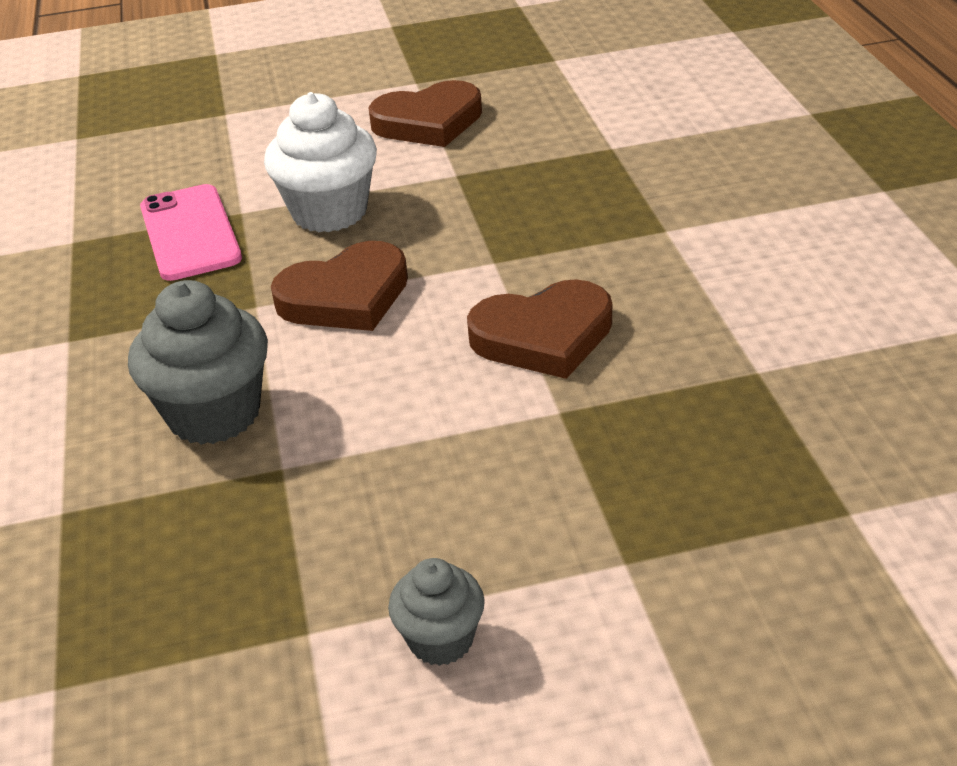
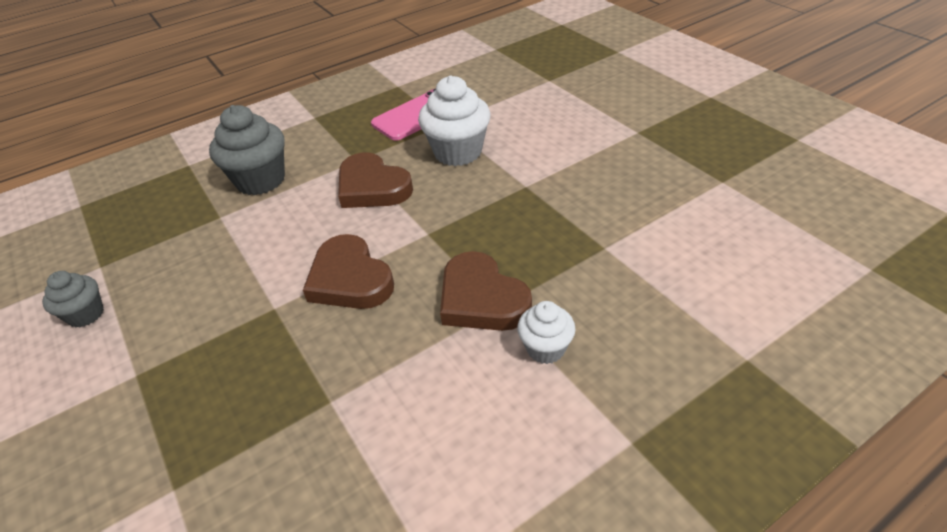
camera: 70 degrees right, 5 degrees up
brown heart [368,80,482,147] -> brown heart moved to [440,251,532,331]
none -> white cupcake [517,301,576,364]

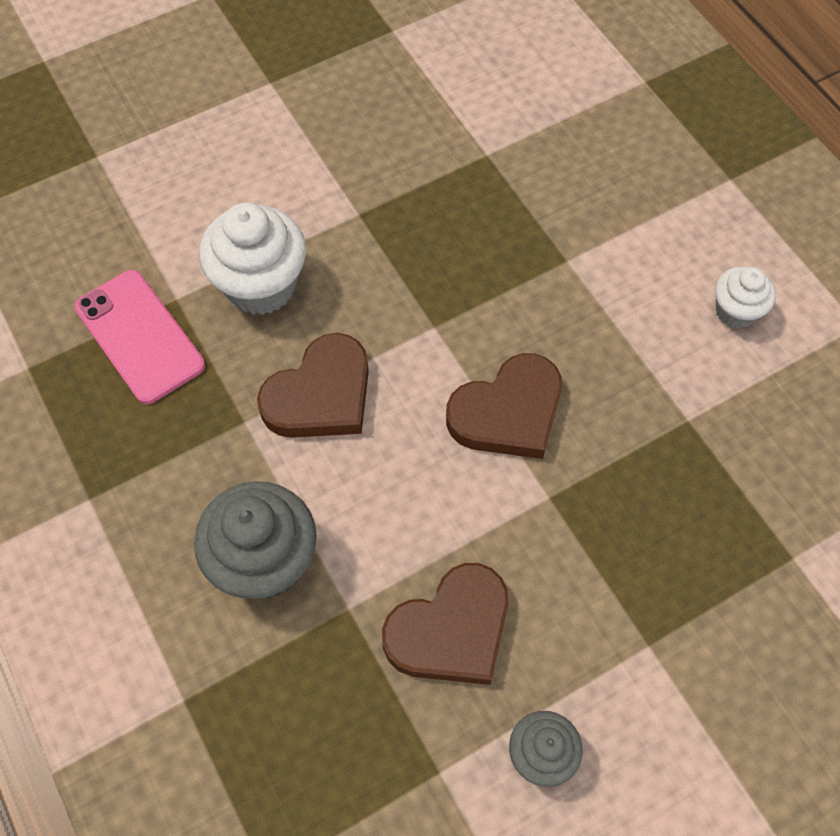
camera: 90 degrees left, 20 degrees up
brown heart [440,251,532,331] -> brown heart moved to [382,563,509,685]
white cupcake [517,301,576,364] -> white cupcake moved to [715,266,776,329]

